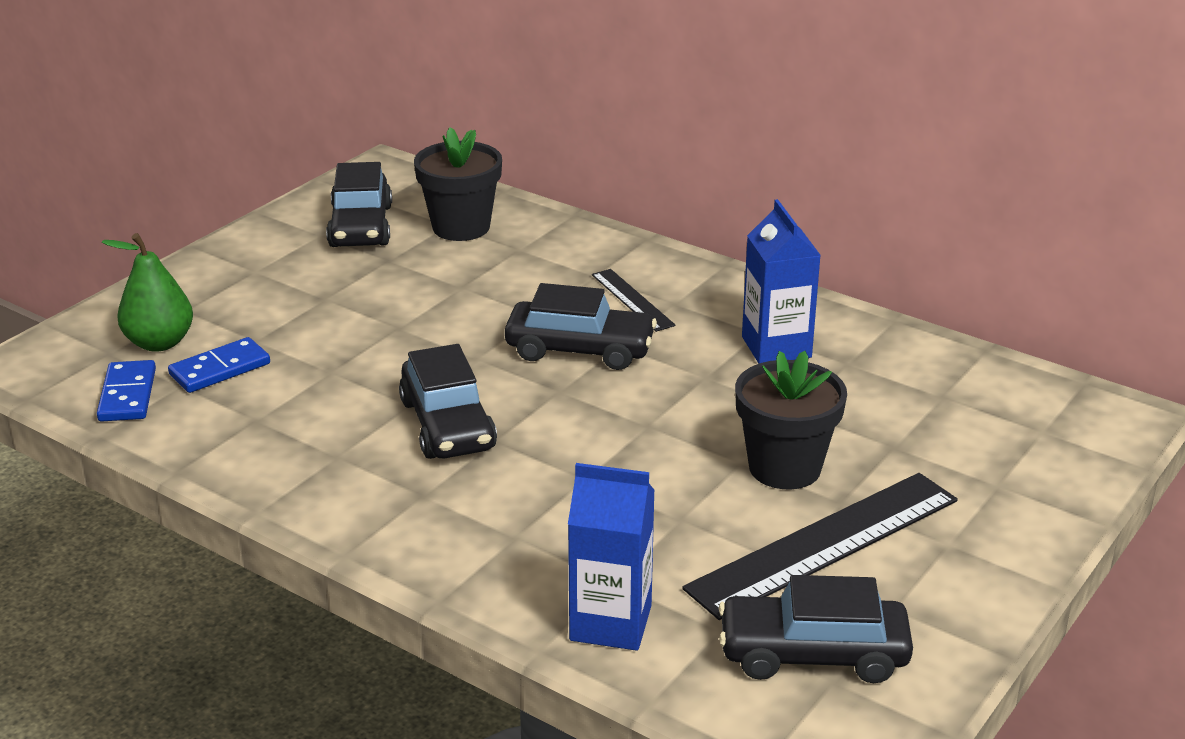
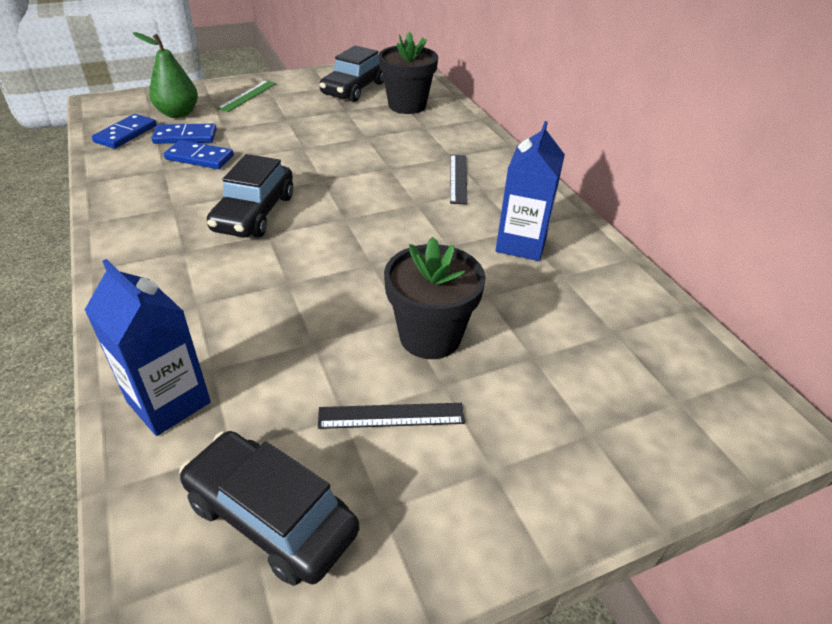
camera: 30 degrees right, 10 degrees up
black car [505,283,657,370] -> none
black ruler [682,473,958,620] -> black ruler [318,403,465,429], size x0.50
none -> blue domino [164,140,234,169]
none -> green ruler [217,80,276,112]

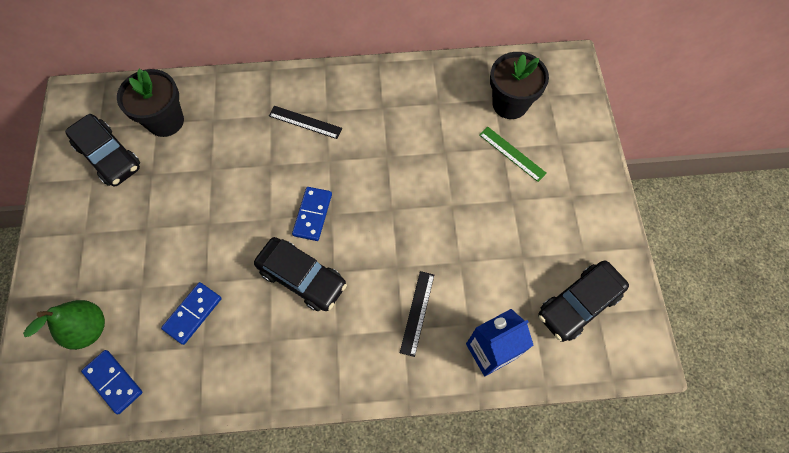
camera: 70 degrees left, 25 degrees up
blue domino [152,124,217,144] -> blue domino moved to [292,187,332,241]
green ruler [217,80,276,112] -> green ruler moved to [479,127,547,182]
black ruler [318,403,465,429] -> black ruler moved to [400,271,434,357]
black flower pot [384,237,486,359] -> black flower pot moved to [490,52,549,119]
blue carton [495,121,565,261] -> none

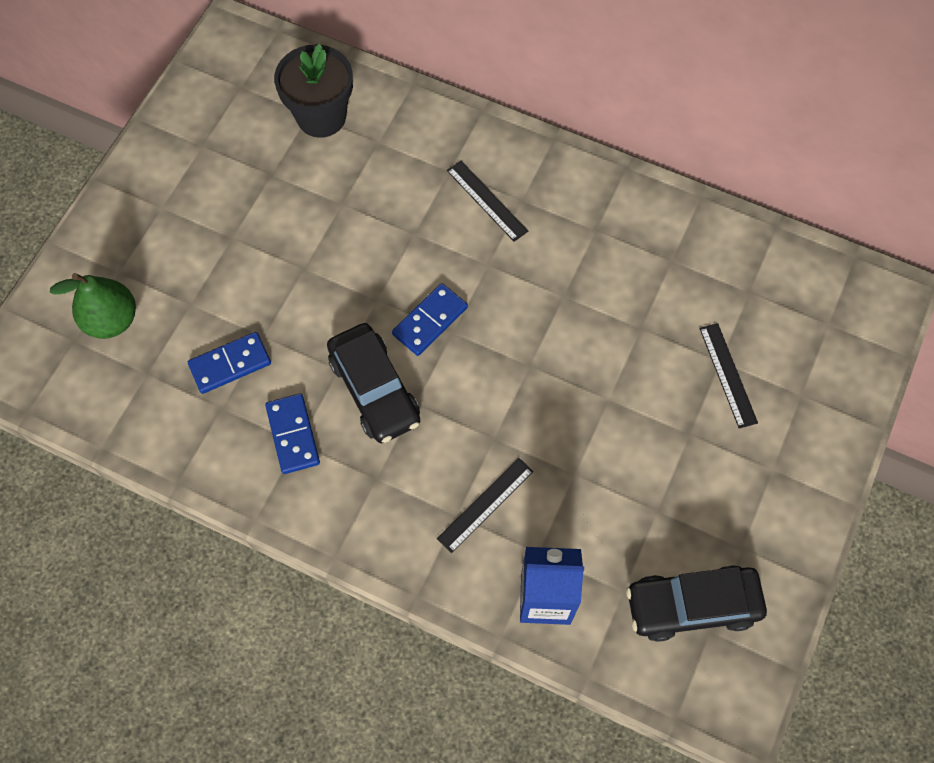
camera: 30 degrees right, 0 degrees up
black car [65,114,140,187] -> none
blue domino [81,350,143,414] -> blue domino moved to [265,393,320,474]
green ruler [479,127,547,182] -> black ruler [699,323,758,429]
black flower pot [490,52,549,119] -> none

